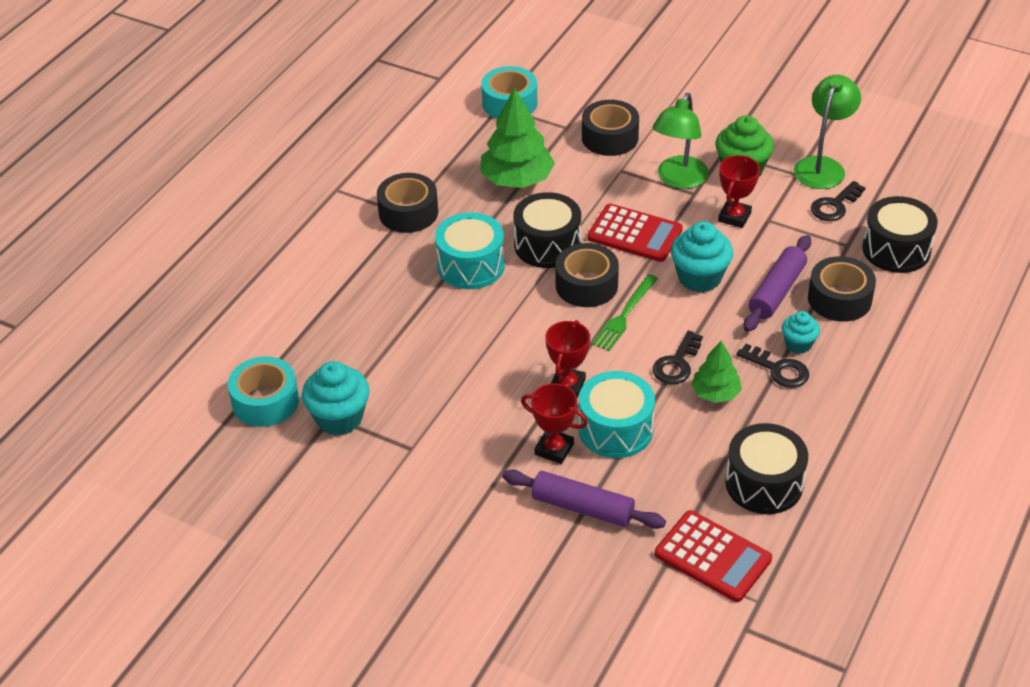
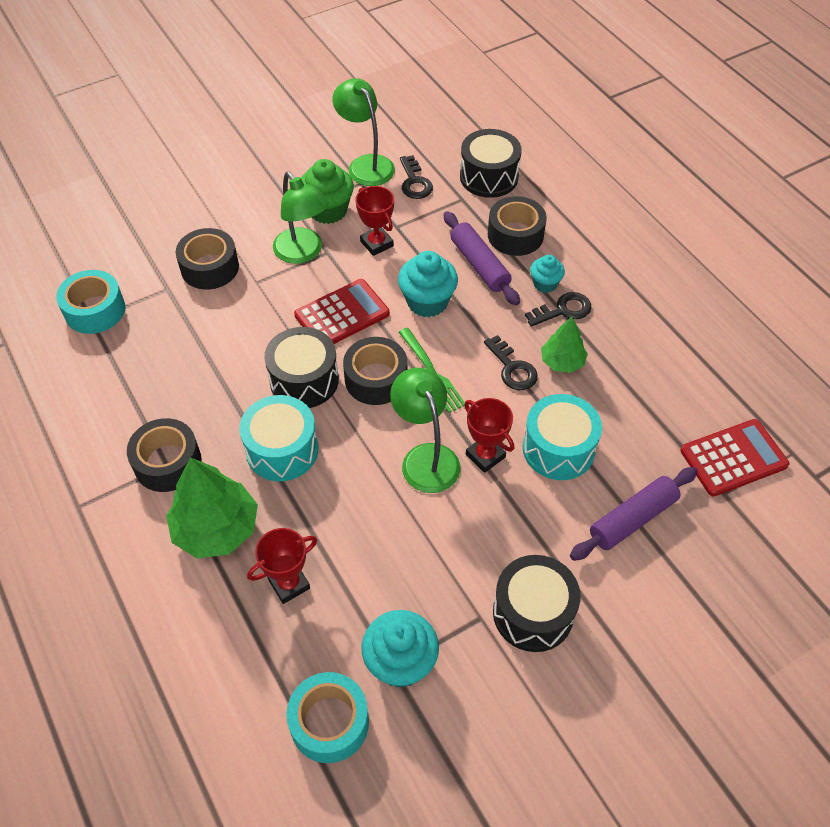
camera: 60 degrees left, 10 degrees up
green tree [480,88,555,188] -> green tree moved to [166,457,258,558]
red trophy [521,383,588,464] -> red trophy moved to [247,528,317,604]
black drum [725,423,808,514] -> black drum moved to [493,555,580,652]
none -> green lamp [390,368,460,493]

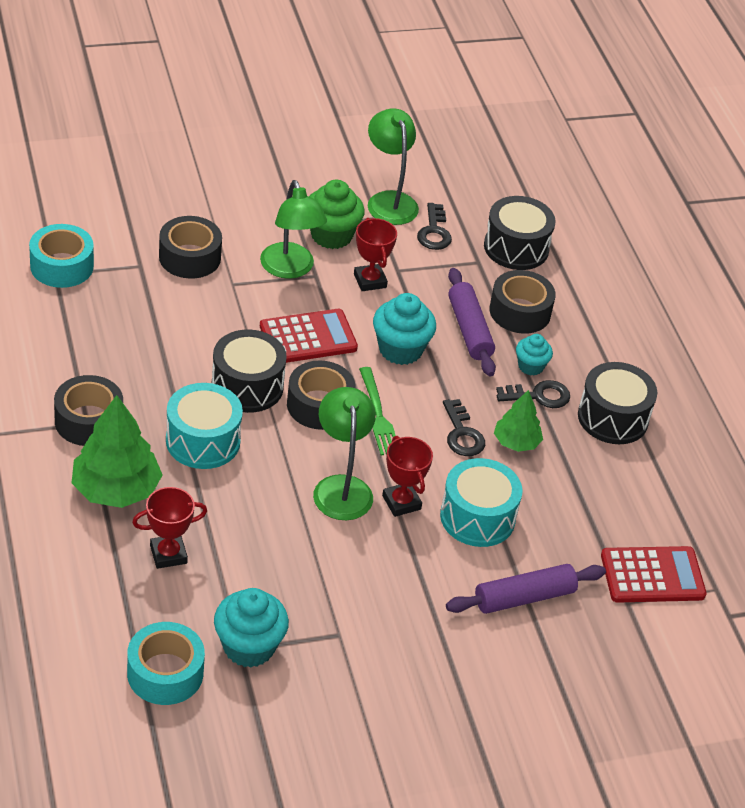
camera: 10 degrees right, 10 degrees down
black drum [493,555,580,652] -> black drum moved to [578,362,657,444]

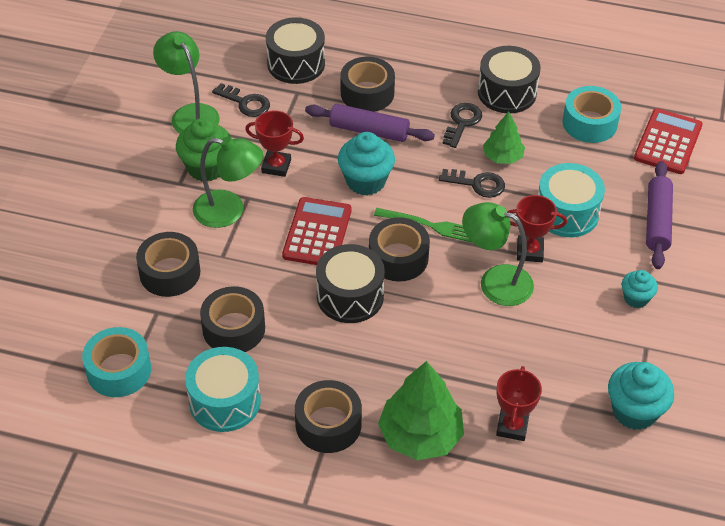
camera: 55 degrees left, 5 degrees up
turquoise tape [127,622,205,705] -> turquoise tape moved to [562,86,621,143]
turquoise drum [166,383,243,469] -> turquoise drum moved to [185,347,261,432]
green lamp [368,108,419,225] -> green lamp turned 45 degrees clockwise [153,31,220,133]
turquoise cupcake [516,334,553,376] -> turquoise cupcake moved to [622,270,658,308]
none -> black tape [200,286,265,352]

